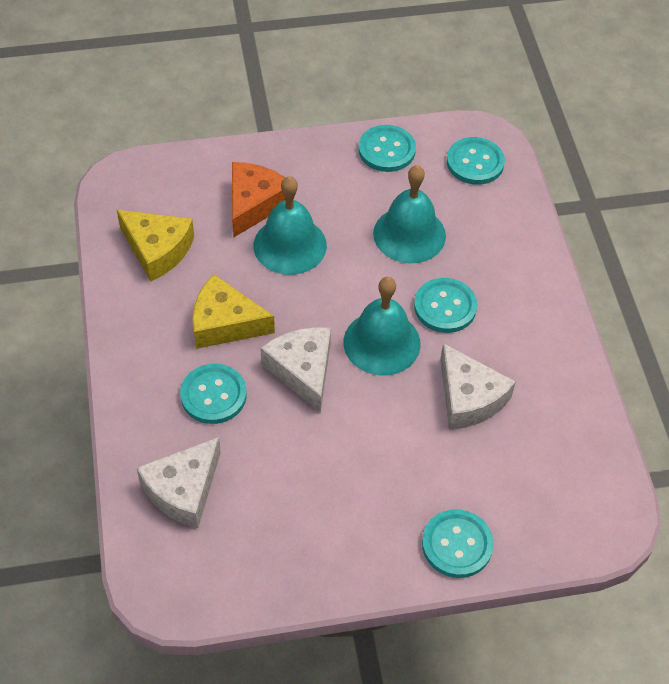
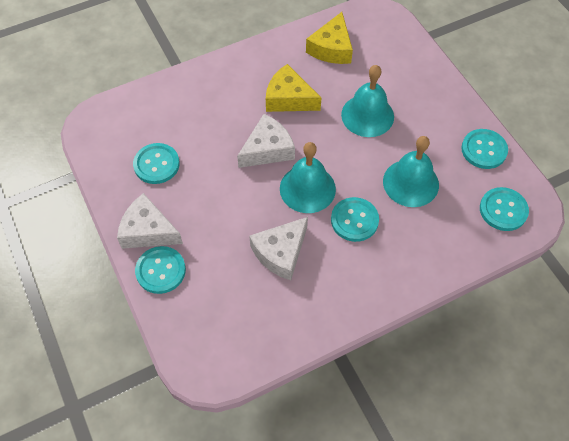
camera: 75 degrees right, 5 degrees up
white cheese [136,437,221,528] -> white cheese moved to [117,193,183,249]
turquoise button [180,364,247,424] -> turquoise button moved to [133,143,180,184]
yellow cheese [192,274,275,349] -> yellow cheese turned 60 degrees counterclockwise [266,64,321,112]
orange cheese [232,162,285,238] -> none

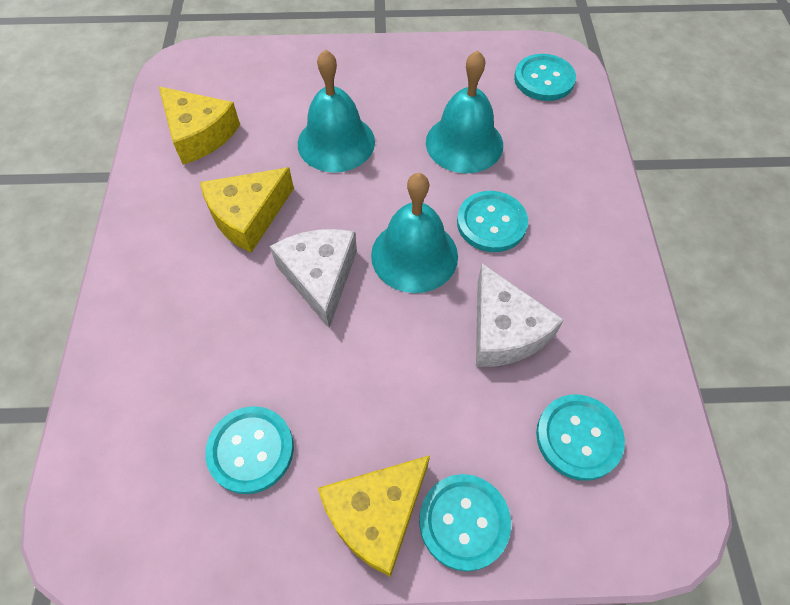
camera: 65 degrees left, 0 degrees up
white cheese [117,193,183,249] -> yellow cheese [318,455,430,577]
turquoise button [461,129,508,169] -> turquoise button moved to [536,395,625,481]

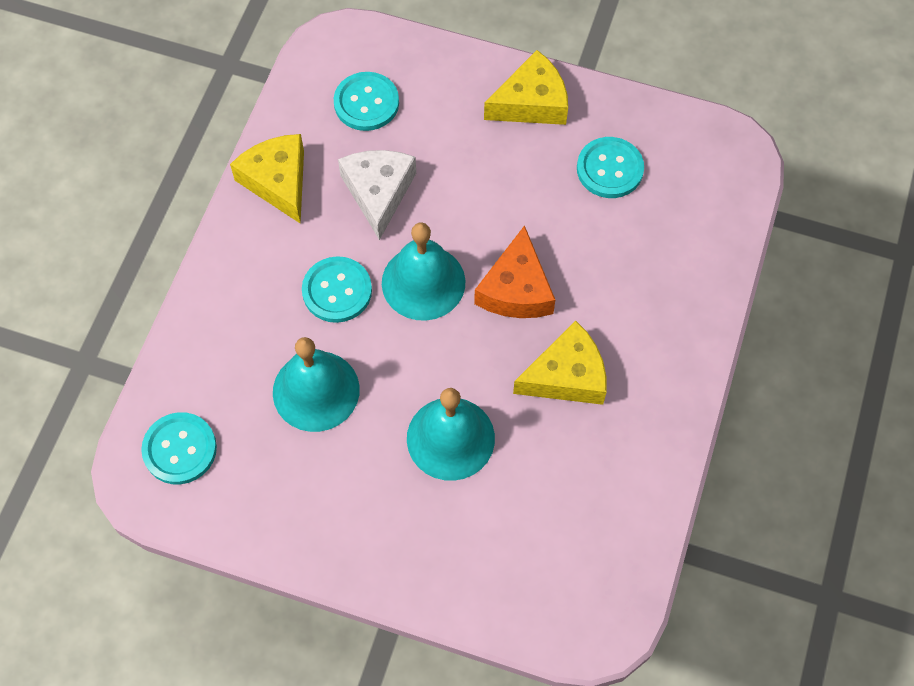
camera: 160 degrees left, 5 degrees up
yellow cheese [159,86,240,165] -> yellow cheese moved to [230,134,304,224]
white cheese [270,229,357,328] -> orange cheese [474,225,555,318]
turquoise button [419,474,511,571] -> none

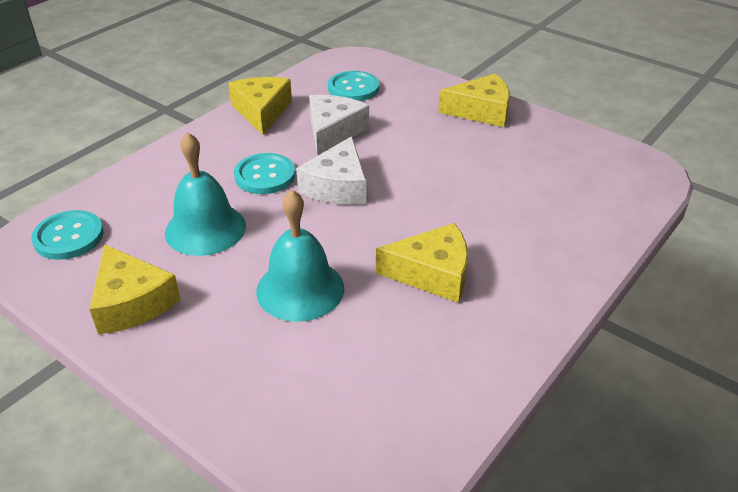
camera: 20 degrees right, 25 degrees down
turquoise bell [382,222,465,321] -> white cheese [296,136,366,205]
orange cheese [474,225,555,318] -> none
turquoise button [577,137,644,198] -> none
none -> yellow cheese [89,244,181,334]

